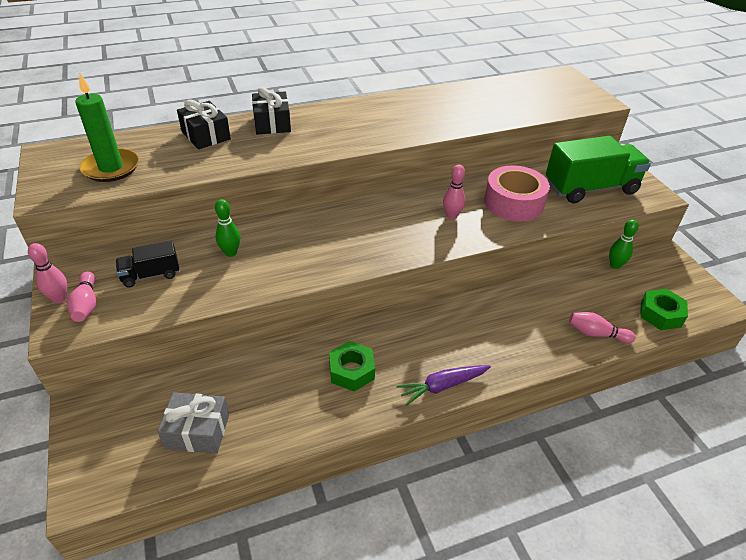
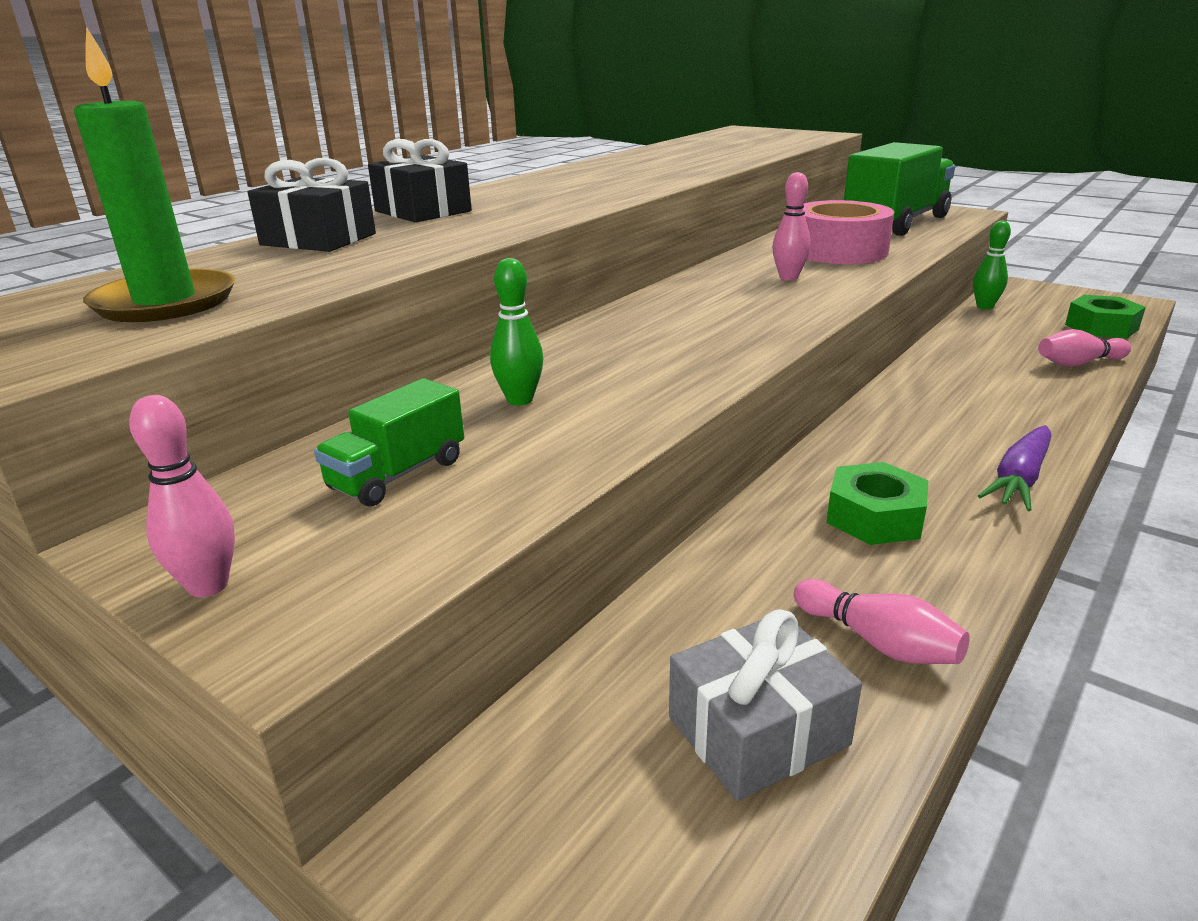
camera: 30 degrees left, 15 degrees down
pink bowling pin [67,271,96,322] -> pink bowling pin moved to [794,579,970,664]
black truck [116,241,179,287] -> green truck [314,378,464,507]

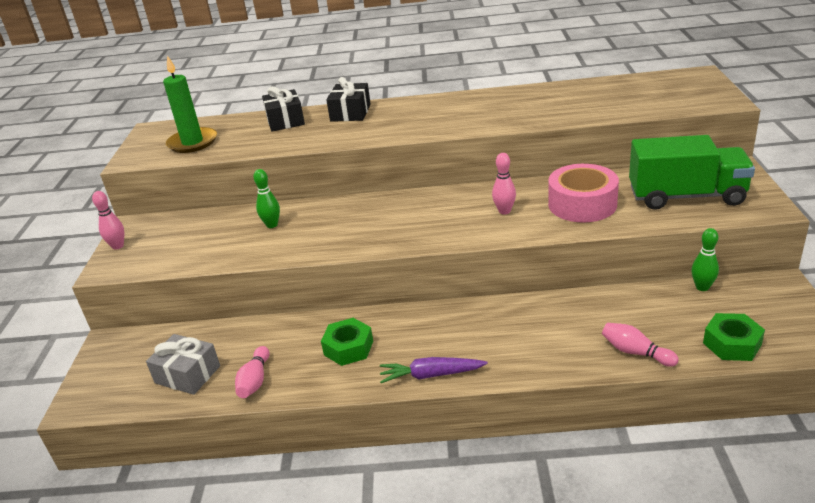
camera: 55 degrees right, 5 degrees up
green truck [314,378,464,507] -> none

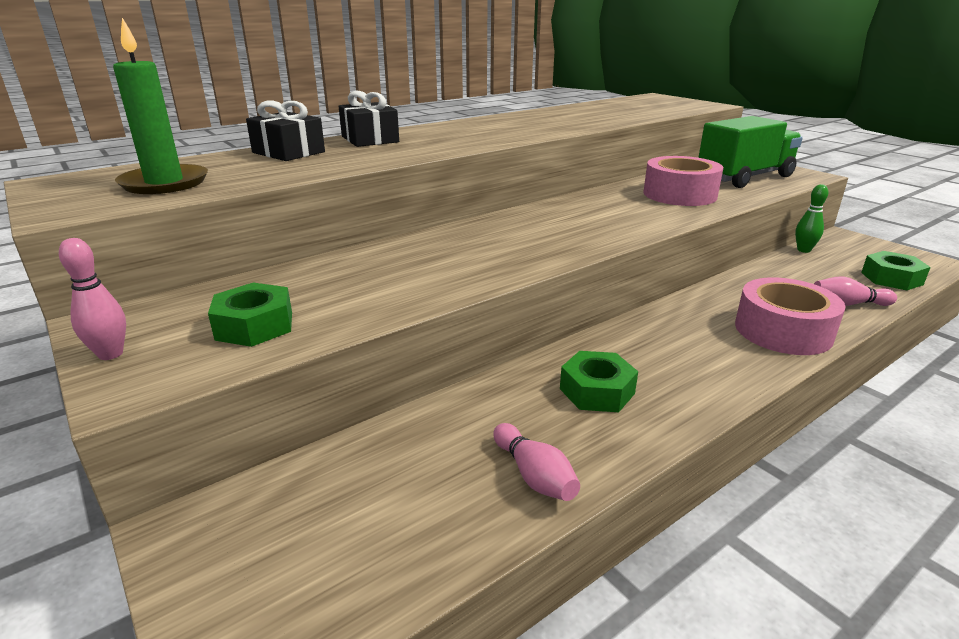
camera: 40 degrees left, 5 degrees down
grey gift [146,334,220,395] -> none
green bowling pin [253,169,280,228] -> none
purple carrot [380,357,488,383] -> none
pink bowling pin [492,153,516,215] -> none
none -> green nut [208,283,292,347]
none -> pink tape [735,277,846,355]

